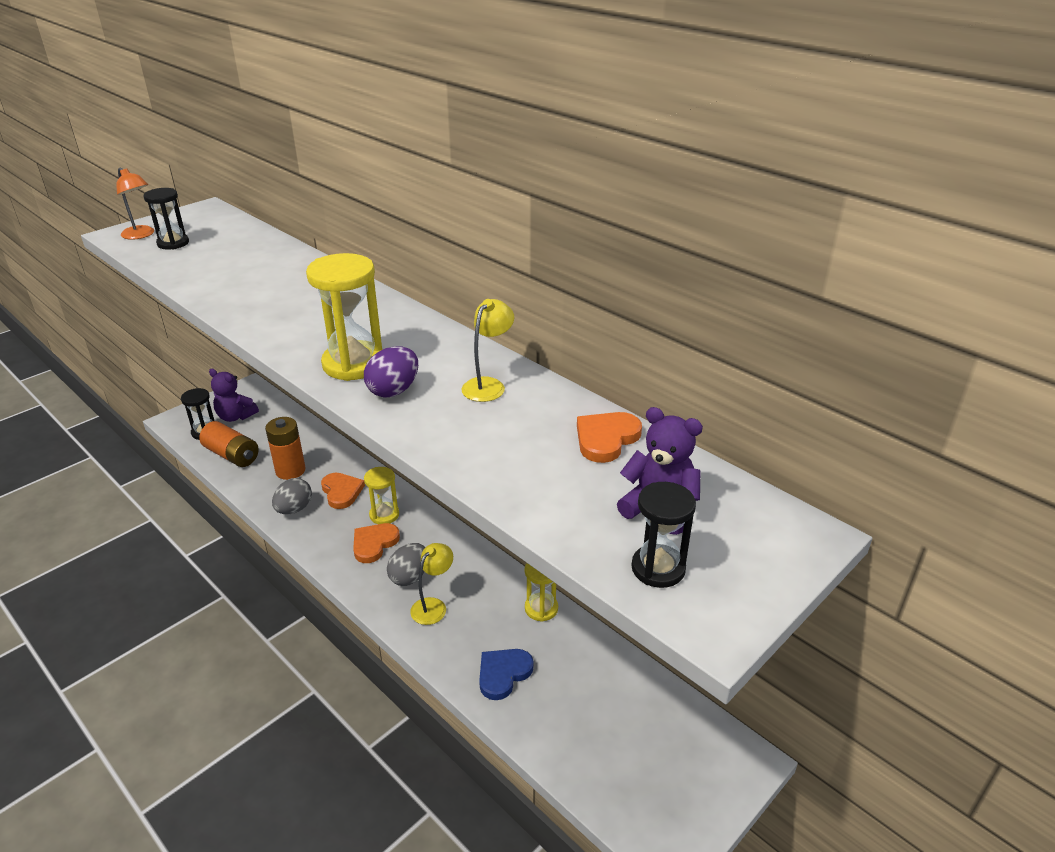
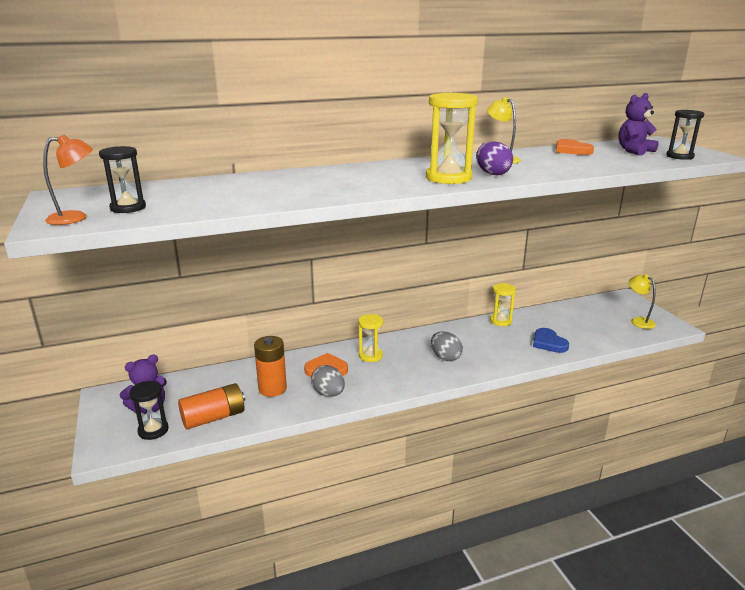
camera: 65 degrees left, 10 degrees down
orange heart [353,523,400,563] -> none
yellow lamp [410,543,453,625] -> yellow lamp moved to [629,274,656,329]

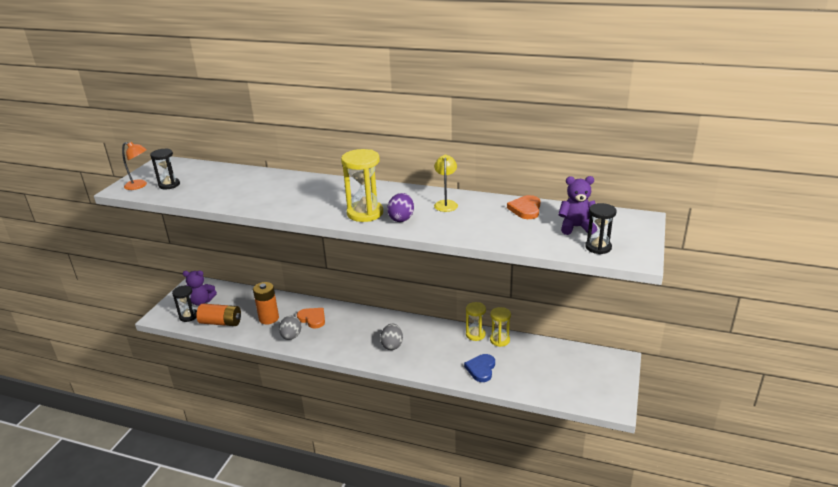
camera: 40 degrees right, 5 degrees up
yellow hourglass [358,314,383,362] -> yellow hourglass moved to [490,307,511,347]
yellow lamp [629,274,656,329] -> none

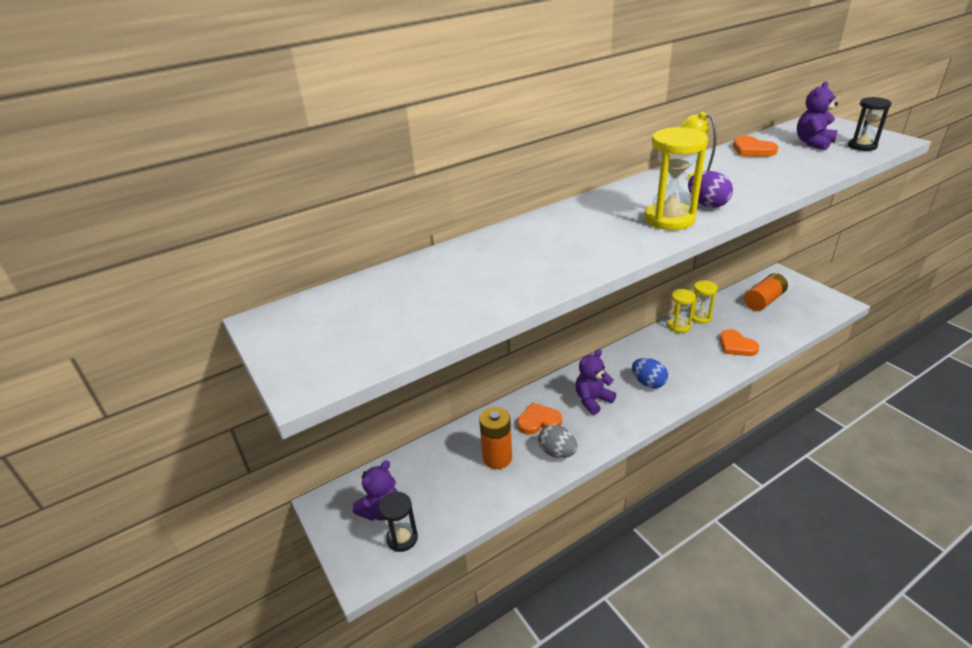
camera: 50 degrees left, 5 degrees up
orange lamp [122,142,147,190] -> none
black hourglass [150,148,180,189] -> none
orange battery [196,304,241,326] -> orange battery moved to [744,273,788,311]
grey egg [380,324,403,350] -> blue egg [632,358,668,388]
blue heart [464,354,495,382] -> orange heart [720,329,759,356]
none -> purple teddy bear [575,349,616,415]

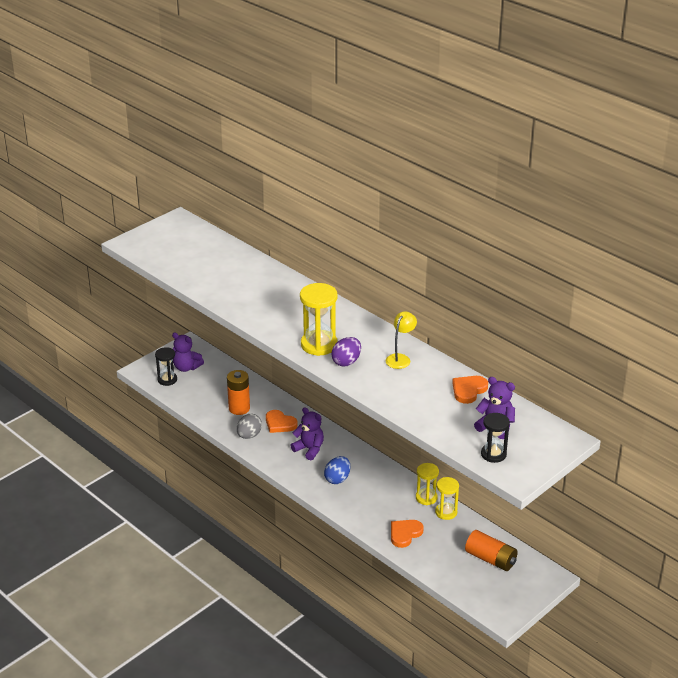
camera: 75 degrees right, 0 degrees up
orange heart [517,403,562,435] -> orange heart turned 150 degrees clockwise [266,410,298,433]

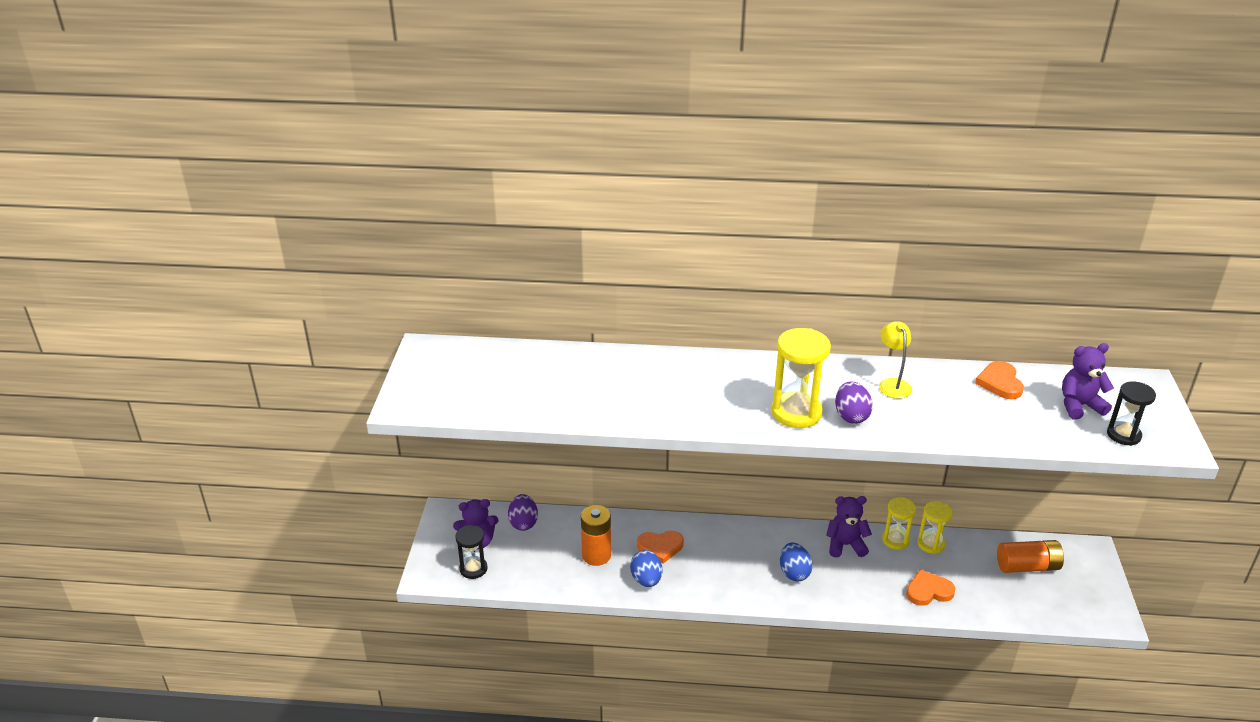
camera: 40 degrees left, 0 degrees up
grey egg [237,414,262,439] -> blue egg [630,550,662,587]
purple teddy bear [290,407,324,460] -> purple teddy bear moved to [826,496,872,558]
orange heart [391,520,424,548] -> orange heart turned 75 degrees clockwise [906,570,956,606]
none -> purple egg [508,494,538,531]

